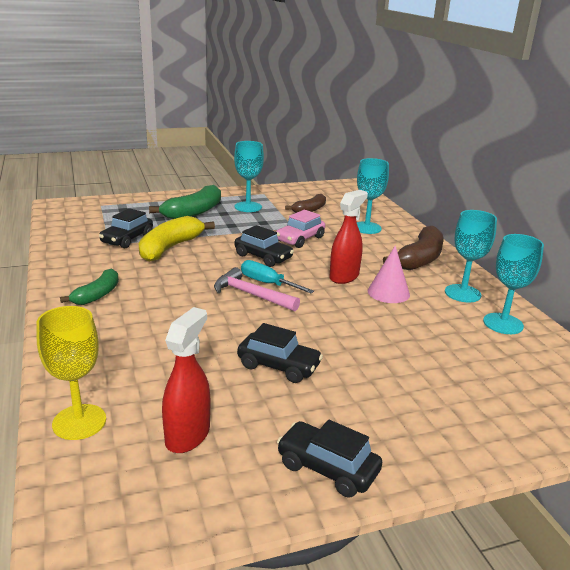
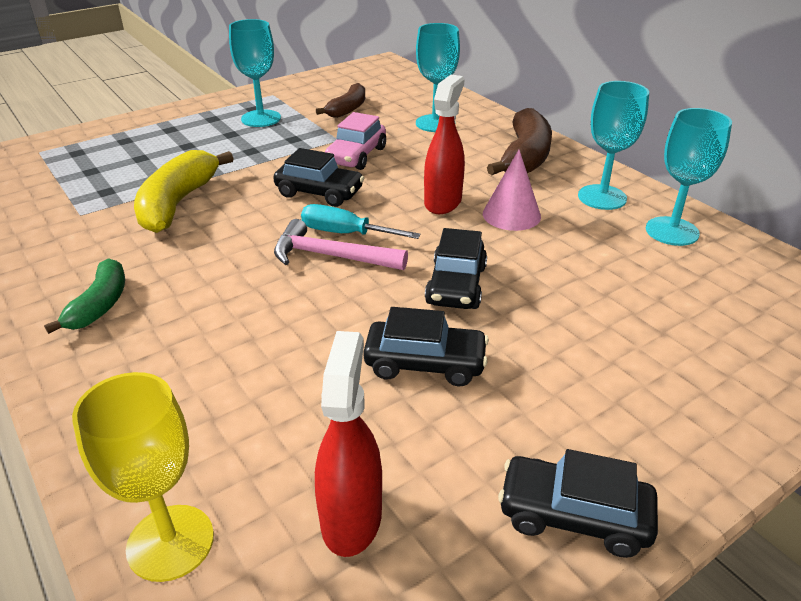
camera: 15 degrees left, 10 degrees up
black car [99,208,153,248] -> black car moved to [425,228,487,309]
green banana [149,185,221,219] -> none

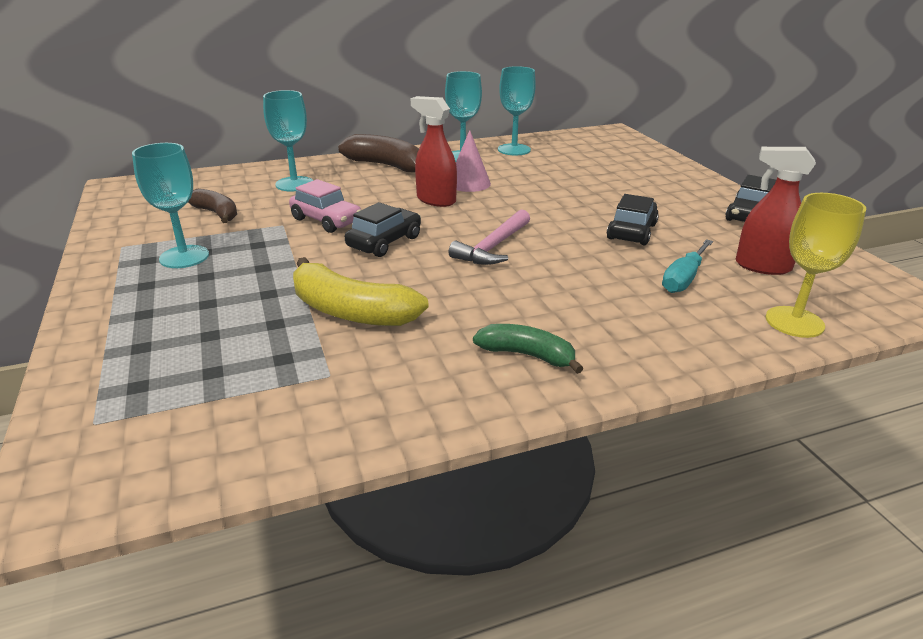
camera: 75 degrees left, 5 degrees down
turquoise screwdriver [301,204,421,239] -> turquoise screwdriver moved to [662,239,713,293]
black car [425,228,487,309] -> none

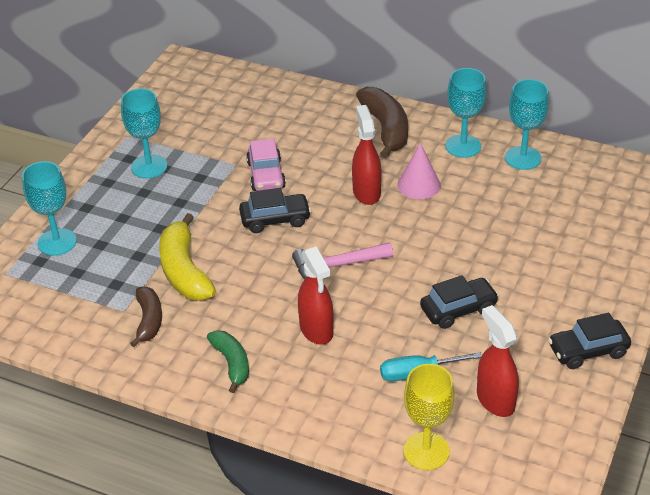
camera: 45 degrees right, 10 degrees up
brown banana [188,189,237,223] -> brown banana moved to [130,286,162,347]
turquoise goblet [263,90,313,191] -> turquoise goblet moved to [22,161,77,256]
none -> red spray bottle [298,247,334,345]

